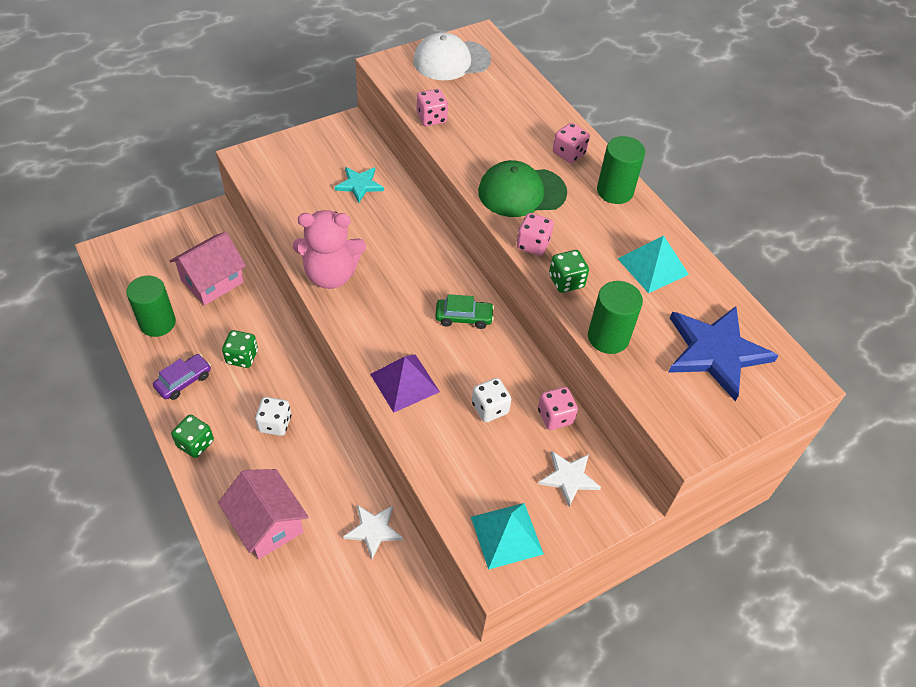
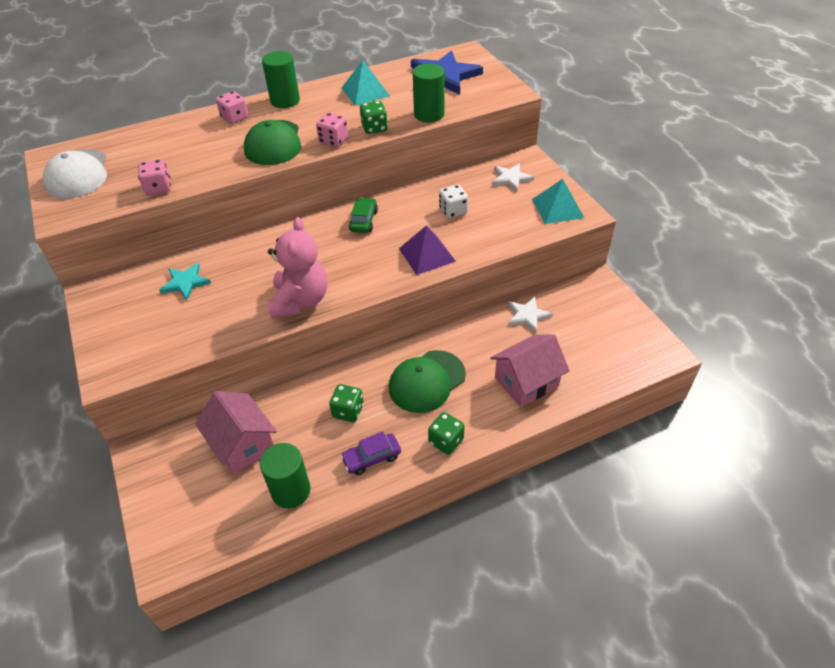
camera: 80 degrees left, 5 degrees down
purple car [153,354,211,400] -> purple car turned 75 degrees counterclockwise [340,431,401,475]
white dice [255,397,291,436] -> green cap [389,350,466,413]
pink dice [538,387,578,430] -> none

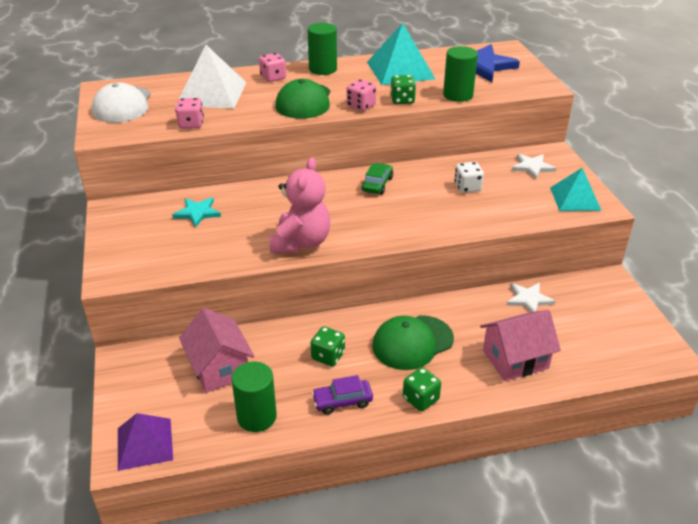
camera: 10 degrees right, 10 degrees down
turquoise pyramid [341,60,390,105] -> turquoise pyramid [367,23,435,85], size x1.50
purple pyramid [399,225,456,275] -> purple pyramid moved to [118,413,173,471]
none -> white pyramid [176,45,247,109]

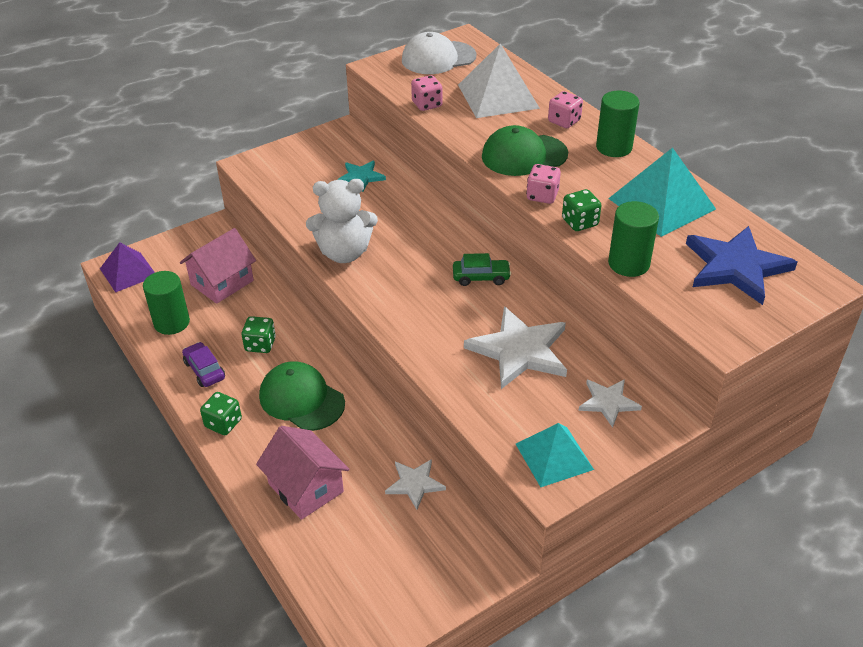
camera: 70 degrees right, 5 degrees up
pink teddy bear [270,158,331,253] -> white teddy bear [306,179,378,263]
white dice [454,162,484,193] -> white star [464,306,567,389]

